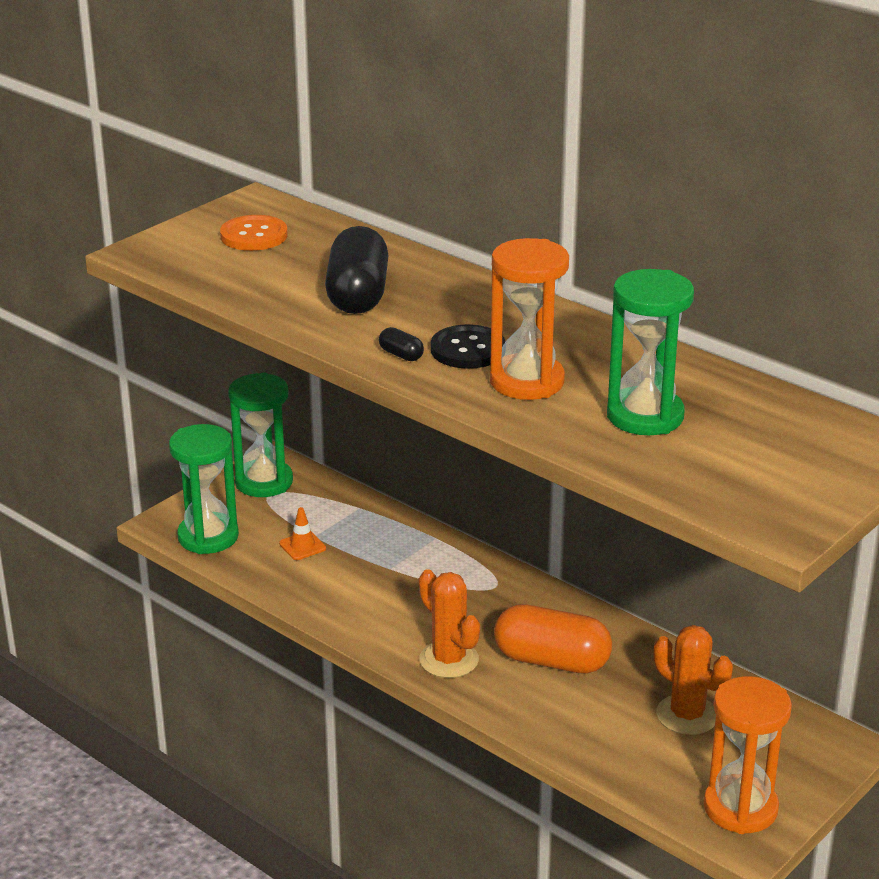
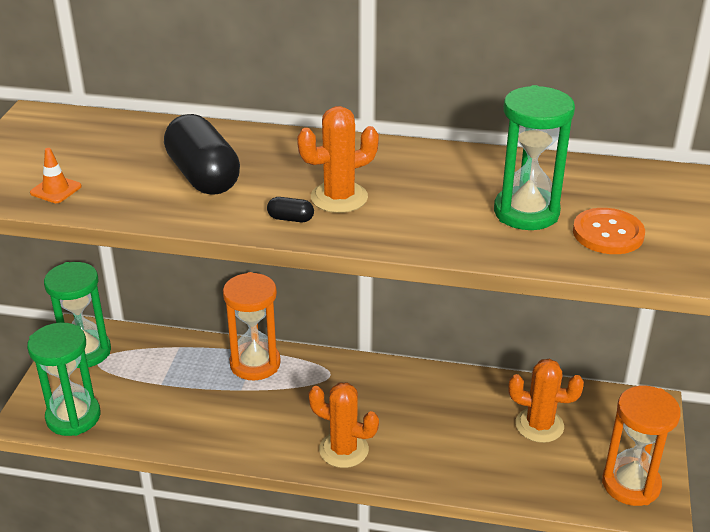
camera: 30 degrees left, 5 degrees up
orange button [220,215,288,251] -> orange button moved to [573,208,645,254]
orange traffic cone [279,507,326,560] -> orange traffic cone moved to [30,148,82,203]
black button [431,324,506,369] -> orange cactus [297,106,379,213]
orange hourglass [490,238,569,400] -> orange hourglass moved to [223,272,281,380]
orange capsule [494,604,612,674] -> none

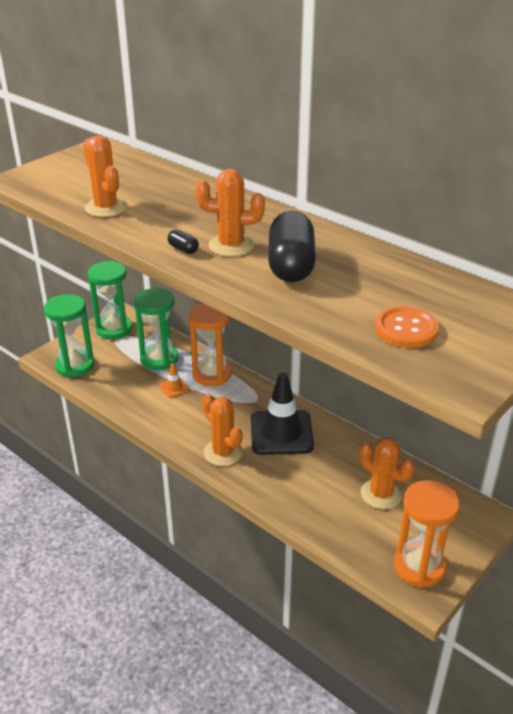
camera: 30 degrees right, 0 degrees up
orange traffic cone [30,148,82,203] -> orange traffic cone moved to [159,363,190,398]
black capsule [164,114,240,195] -> black capsule moved to [268,211,316,283]
green hourglass [494,85,575,230] -> green hourglass moved to [134,288,179,370]
none -> orange cactus [83,135,127,217]
none -> black traffic cone [251,372,314,455]

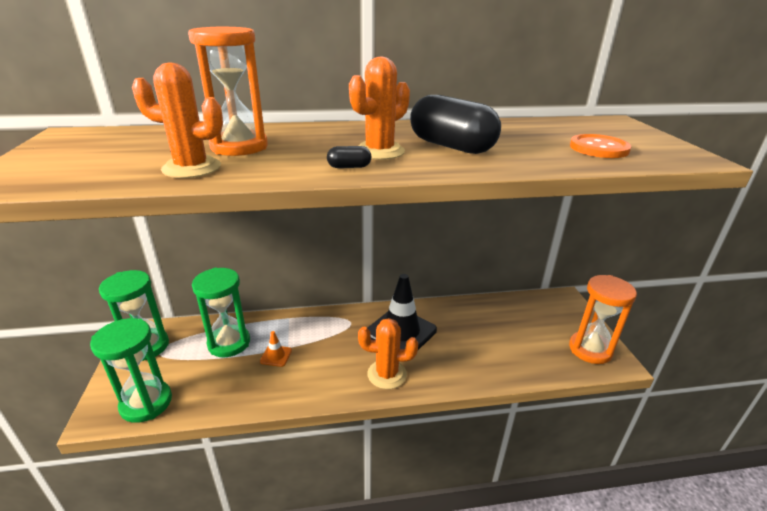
camera: 50 degrees left, 5 degrees down
orange hourglass [189,303,232,386] -> orange hourglass moved to [188,26,268,156]
orange cactus [359,437,414,509] -> none

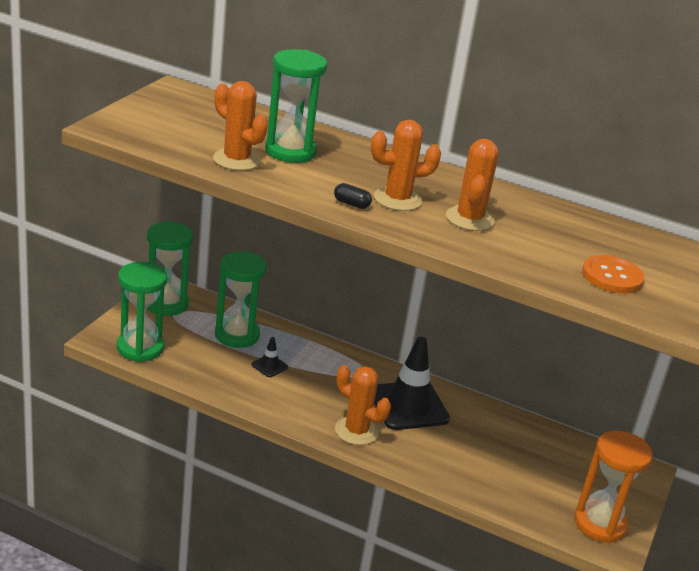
camera: 30 degrees right, 0 degrees up
orange hourglass [188,26,268,156] -> green hourglass [265,49,328,163]
orange traffic cone [260,331,292,367] -> black traffic cone [251,337,288,377]
black capsule [410,95,501,154] -> orange cactus [446,139,499,231]

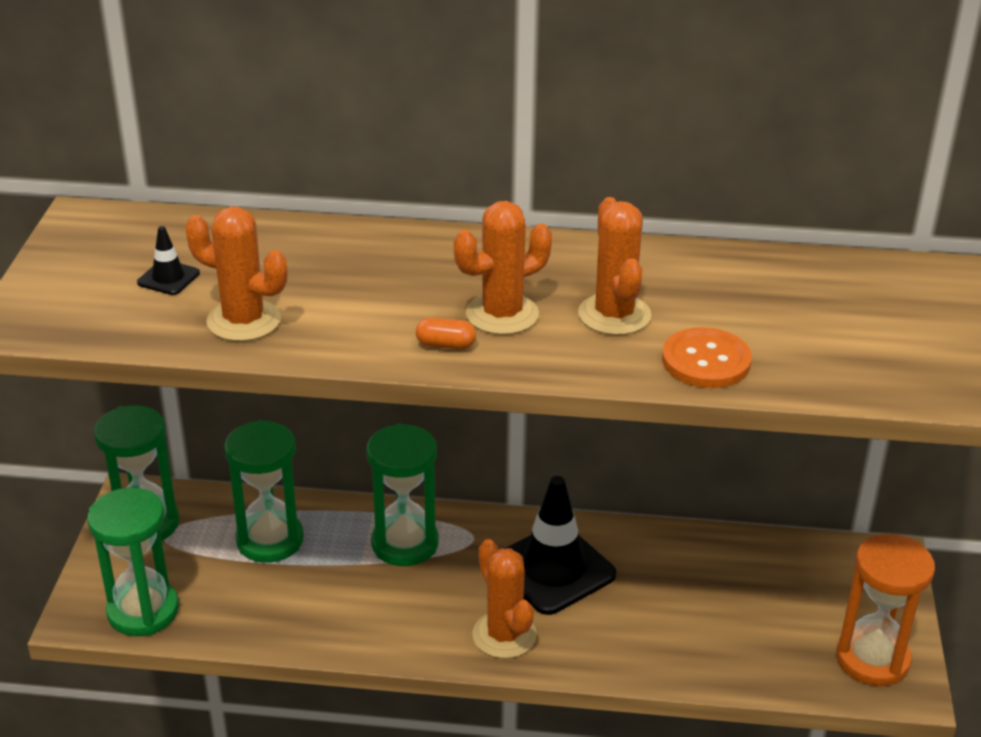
camera: 15 degrees left, 5 degrees up
black traffic cone [251,337,288,377] -> black traffic cone moved to [137,226,200,295]
green hourglass [265,49,328,163] -> green hourglass moved to [366,423,439,566]
black capsule [334,183,372,209] -> orange capsule [416,317,476,349]
orange cactus [335,365,391,445] -> orange cactus turned 45 degrees clockwise [472,539,537,659]
orange button [582,255,645,293] -> orange button moved to [662,327,752,388]

